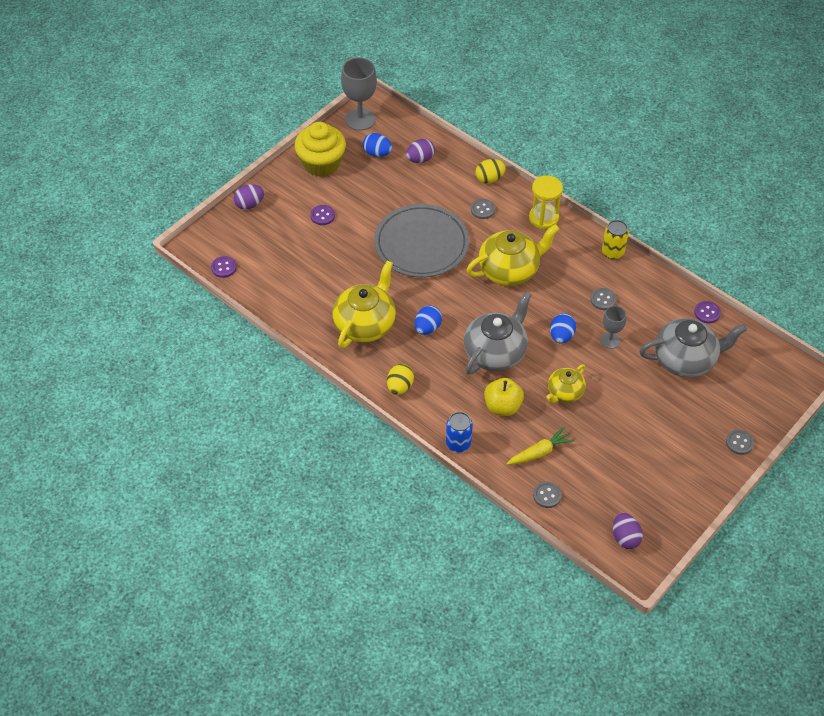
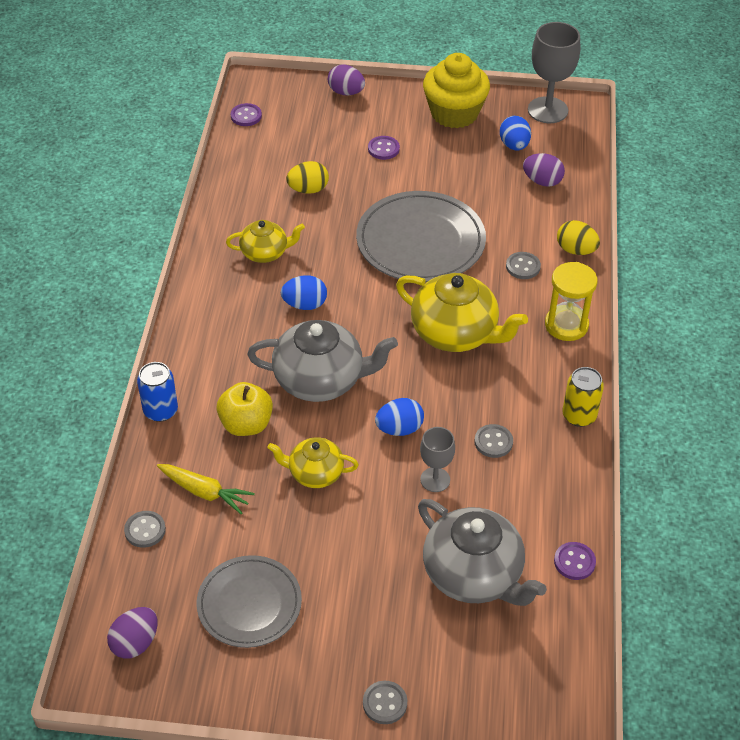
camera: 55 degrees right, 5 degrees down
yellow teapot [332,261,396,349] -> yellow teapot [226,220,305,263], size x0.58
yellow egg [387,364,414,395] -> yellow egg moved to [286,161,329,194]
none -> grey plate [197,555,302,648]

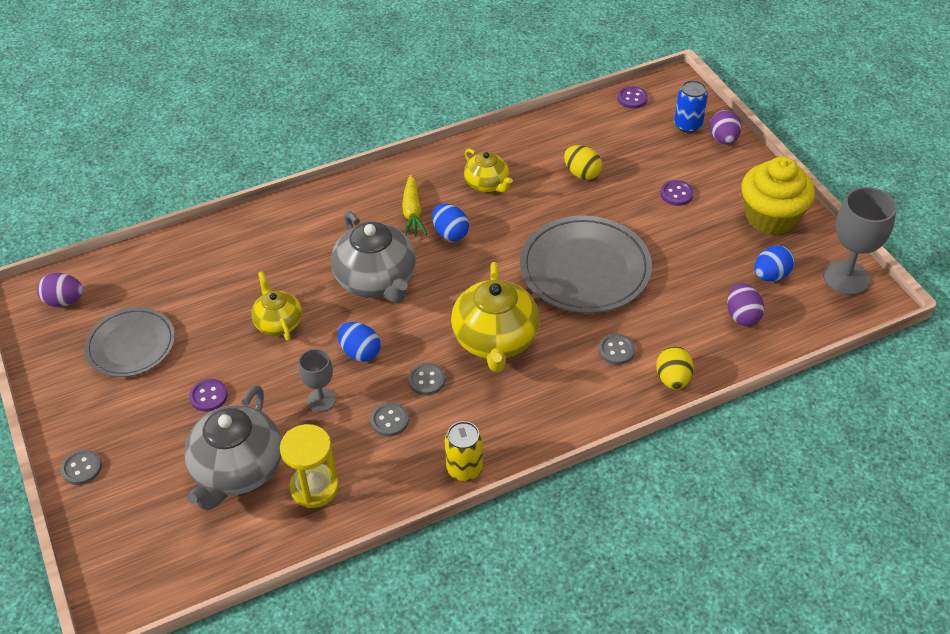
camera: 60 degrees right, 0 degrees up
grey button [124,511,166,548] -> grey button moved to [408,363,445,395]
blue can [137,362,178,422] -> blue can moved to [674,80,708,133]
yellow carrot [157,464,255,514] -> yellow carrot moved to [402,175,427,236]
yellow apple [216,382,273,436] -> none
yellow hourglass [545,262,598,341] -> yellow hourglass moved to [280,424,339,508]
purple button [554,542,596,580] -> purple button moved to [189,379,228,412]

